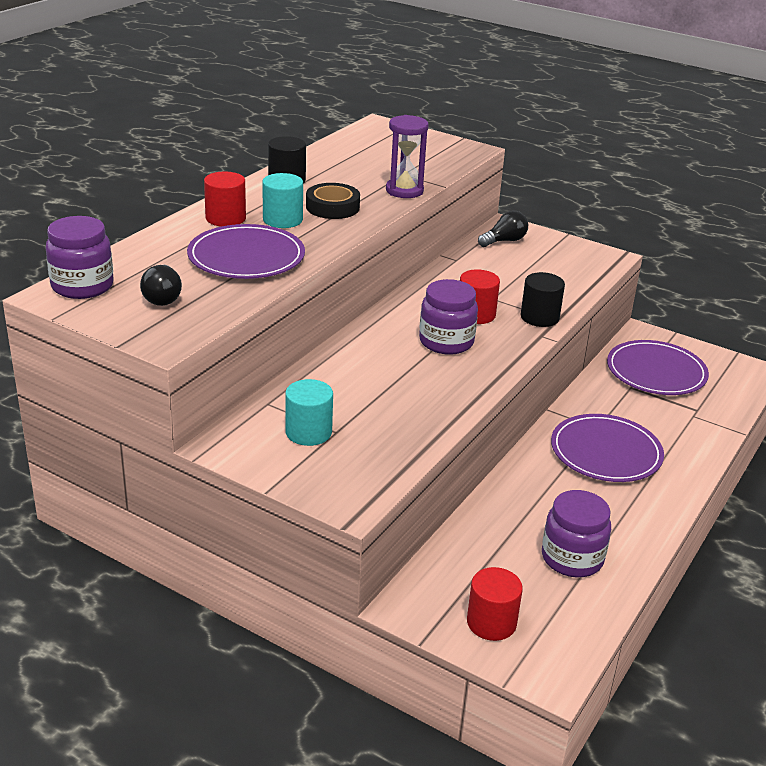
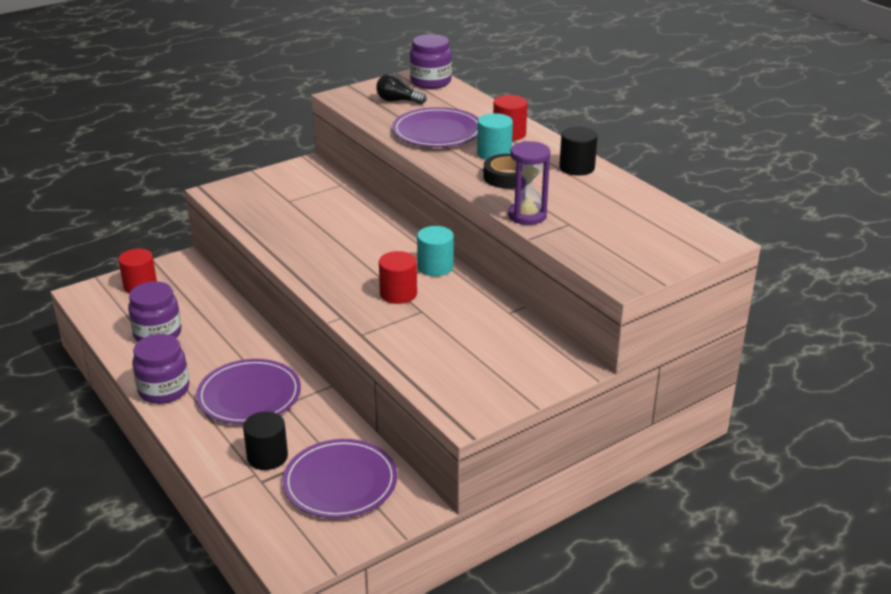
camera: 115 degrees right, 0 degrees up
turquoise cylinder [285,379,333,446] -> turquoise cylinder moved to [417,226,454,276]
purple jar [419,279,478,355] -> purple jar moved to [132,334,189,404]
black light bulb [478,210,528,247] -> none
black cylinder [521,272,565,327] -> black cylinder moved to [243,411,288,470]

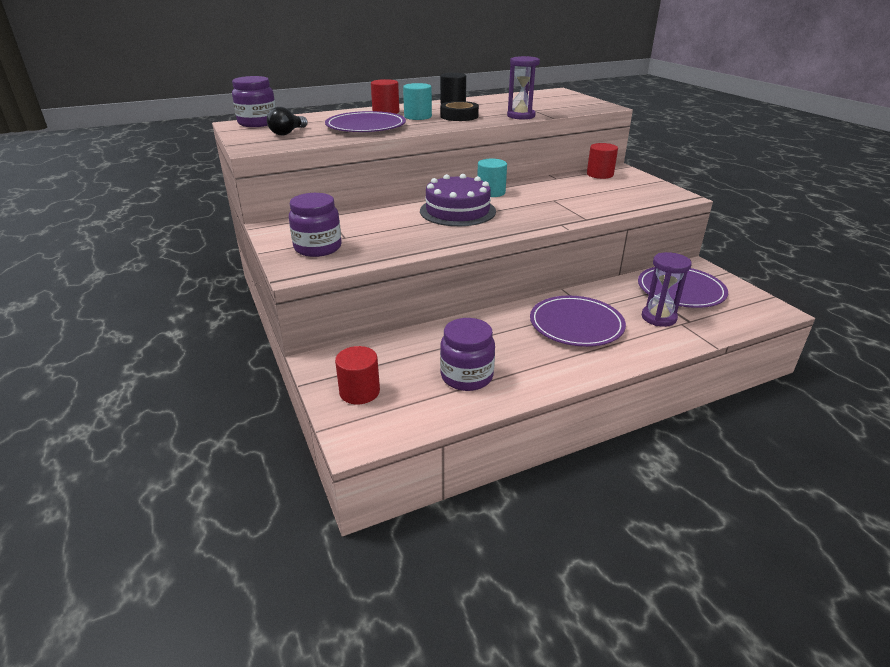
camera: 80 degrees left, 0 degrees up
purple jar [132,334,189,404] -> purple jar moved to [289,193,341,257]
black cylinder [243,411,288,470] -> purple hourglass [642,252,692,327]
red cylinder [379,251,417,304] -> red cylinder moved to [587,143,618,179]
none -> purple cake [420,174,496,226]

